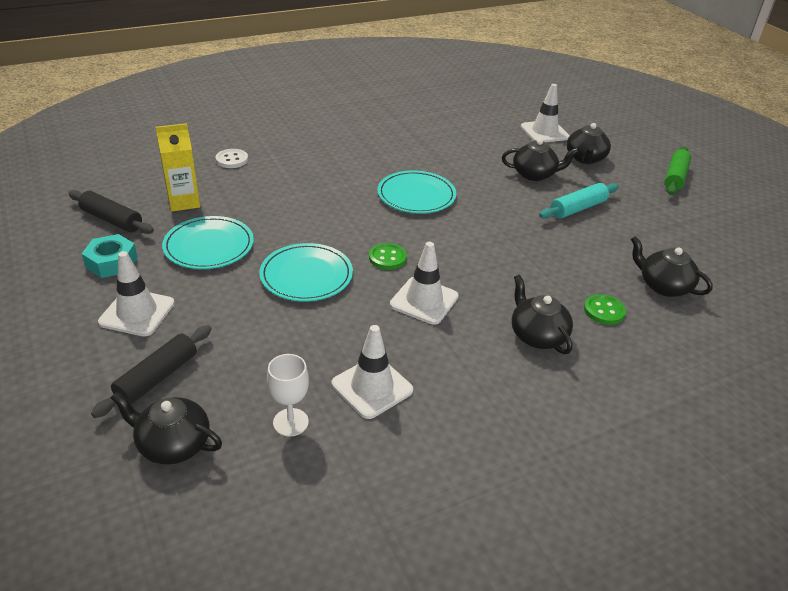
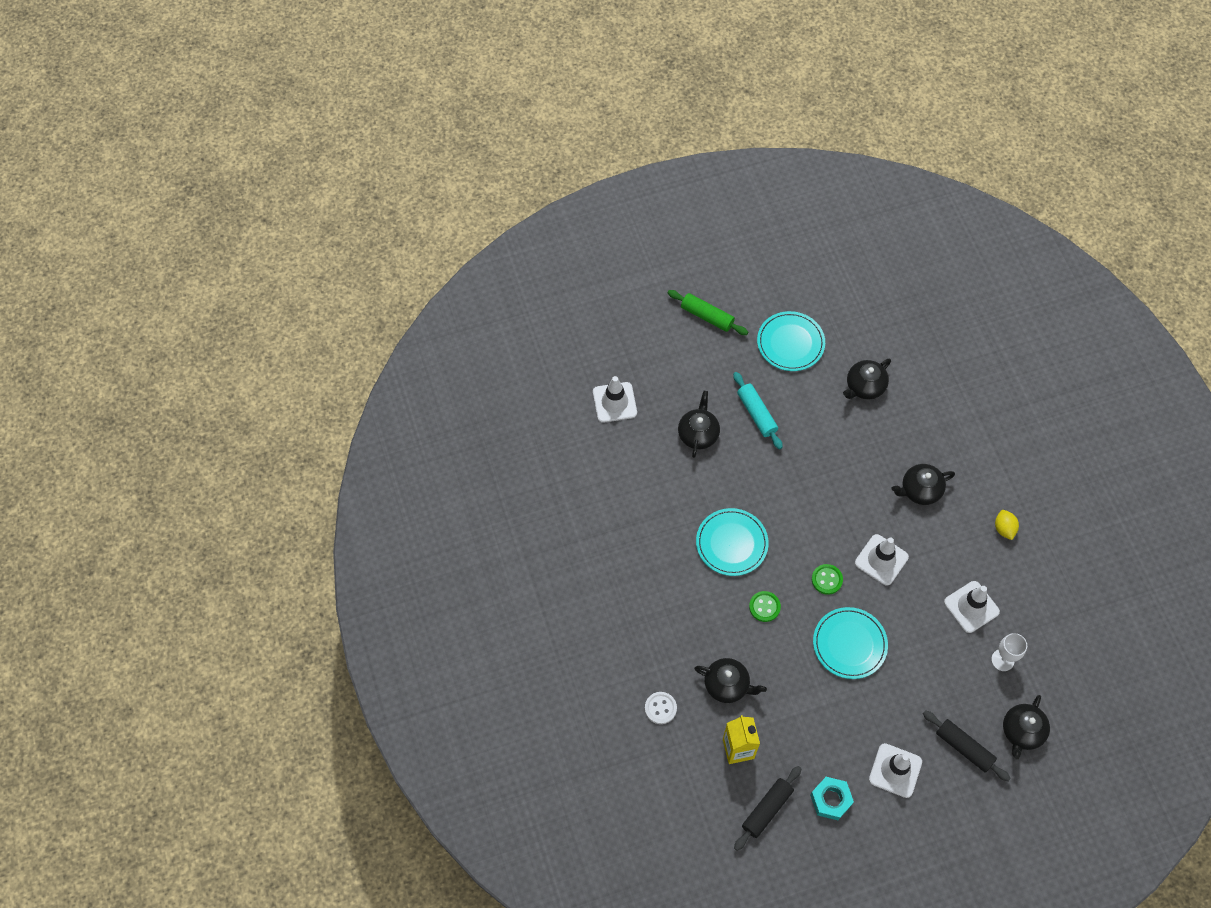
camera: 80 degrees left, 25 degrees up
turquoise plate [162,216,254,269] -> turquoise plate moved to [757,311,825,371]
black teapot [567,123,611,164] -> black teapot moved to [694,658,767,703]
green button [584,294,626,325] -> green button moved to [749,591,781,622]
none -> yellow lemon [995,510,1019,540]

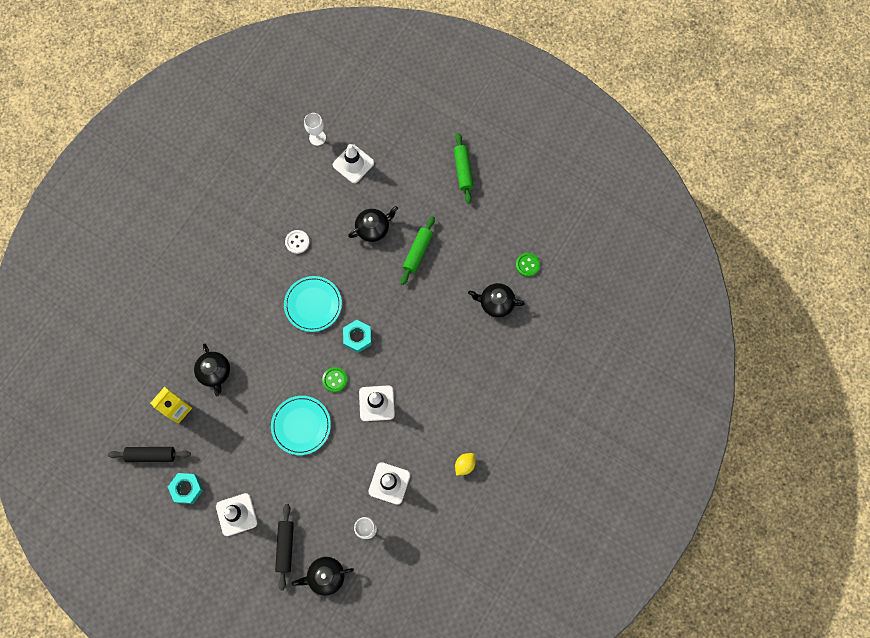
camera: 50 degrees right, 10 degrees up
white button [645,692,677,724] -> white button moved to [285,230,310,254]
turquoise rolling pin [733,372,783,450] -> green rolling pin [401,216,435,285]
green button [749,591,781,622] -> green button moved to [516,253,540,277]
turquoise plate [757,311,825,371] -> none
black teapot [892,464,955,505] -> none
none -> white goblet [304,113,326,146]
none -> turquoise nut [343,320,372,353]

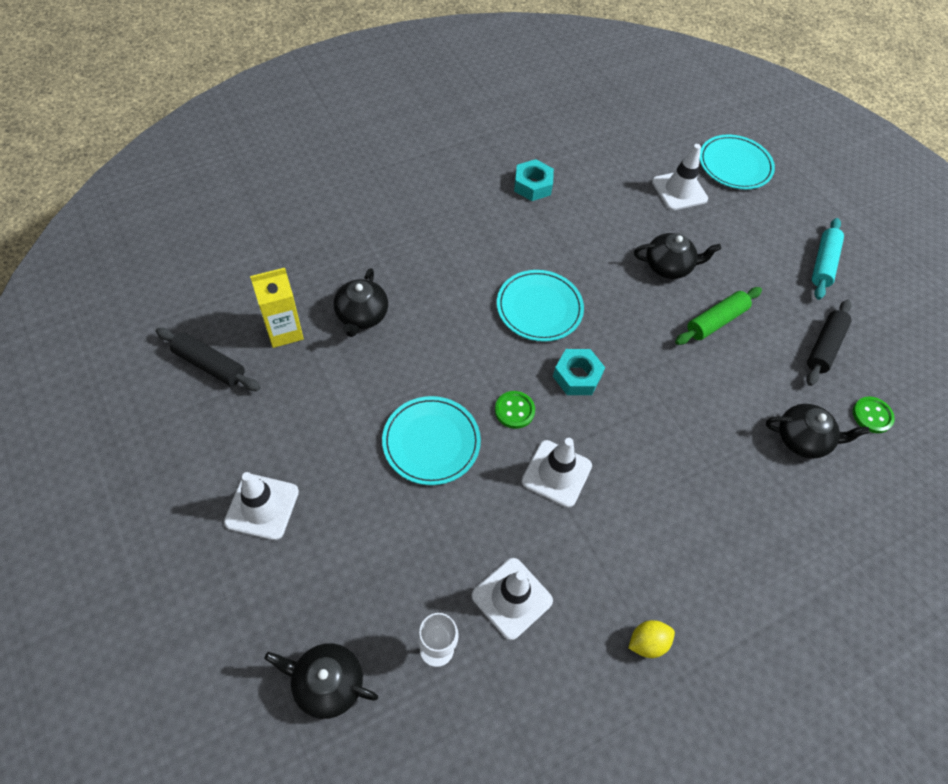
camera: 25 degrees right, 15 degrees down
turquoise nut [168,473,203,504] -> turquoise nut moved to [514,159,554,201]
black rolling pin [275,504,294,590] -> black rolling pin moved to [806,300,852,386]
white button [285,230,310,254] -> none
white goblet [304,113,326,146] -> none
green rolling pin [454,133,474,204] -> turquoise rolling pin [812,218,844,300]
black teapot [468,283,525,317] -> black teapot turned 150 degrees clockwise [766,404,870,459]
none -> turquoise plate [700,134,775,189]

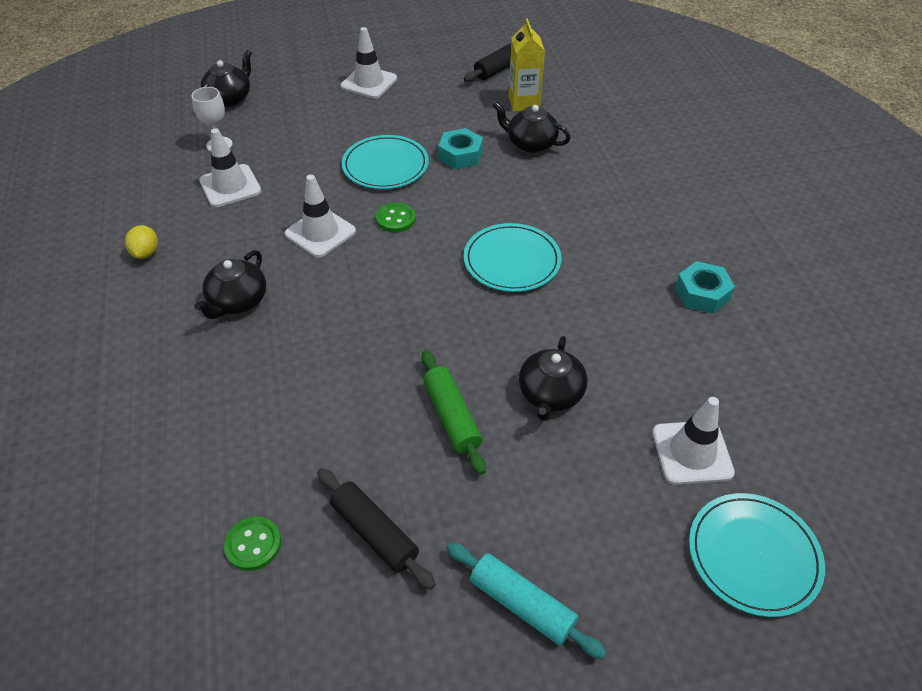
camera: 110 degrees right, 10 degrees down
turquoise nut [553,349,605,395] -> turquoise nut moved to [438,128,483,169]
black teapot [766,404,870,459] -> black teapot moved to [194,250,266,319]

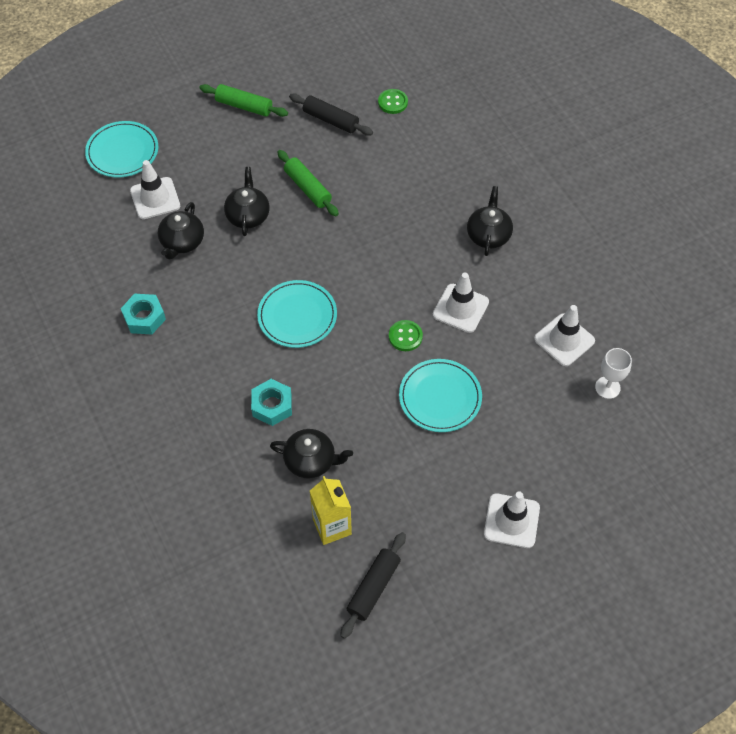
camera: 165 degrees right, 10 degrees up
yellow lemon [125,225,158,259] -> none
black teapot [201,50,252,107] -> black teapot moved to [158,202,204,260]
turquoise nut [438,128,483,169] -> turquoise nut moved to [251,379,292,426]
turquoise rolling pin [447,543,607,659] -> green rolling pin [199,84,288,117]

